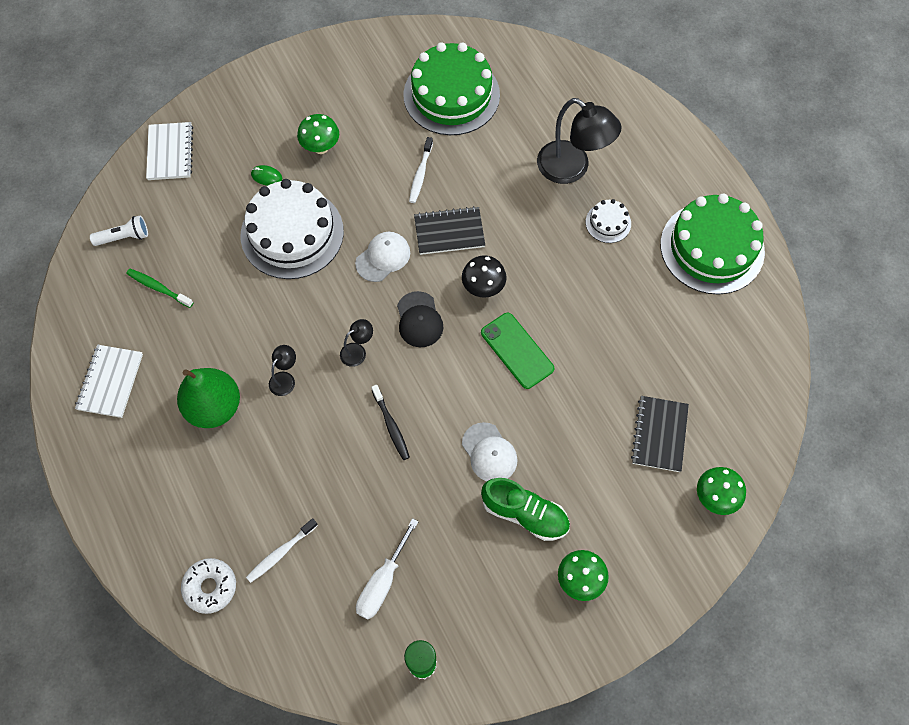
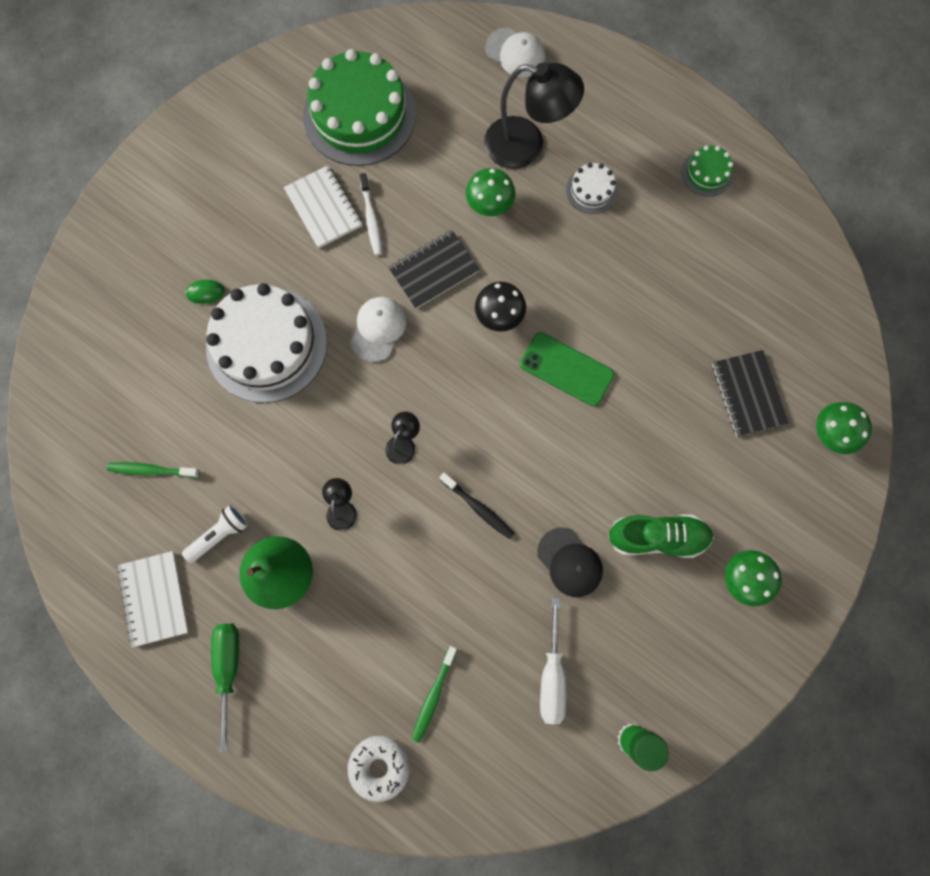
camera: 25 degrees left, 10 degrees up
white flashlight [90,215,148,246] -> white flashlight moved to [182,505,248,563]
white notebook [146,122,193,180] -> white notebook moved to [283,165,362,248]
white toothbrush [246,518,318,583] -> green toothbrush [412,646,457,742]
green mushroom [297,114,339,154] -> green mushroom moved to [466,168,515,216]
black cap [397,291,443,347] -> black cap moved to [537,528,603,597]
white cap [462,422,518,481] -> white cap moved to [485,28,546,78]
green cake [660,194,765,294] -> green cake [682,145,733,197], size x0.45
none -> green screwdriver [211,624,239,752]

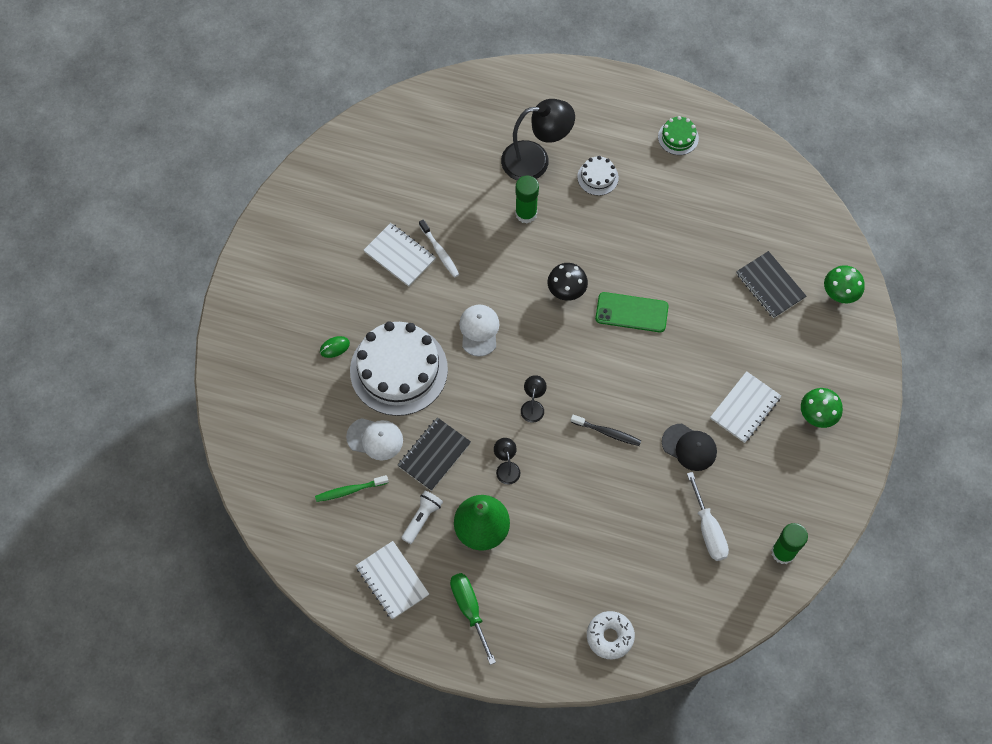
camera: 20 degrees left, 10 degrees down
green cake [303,49,416,166] -> none
black notebook [388,230,480,309] -> black notebook moved to [398,417,471,491]
green toothbrush [412,646,457,742] -> none
green mushroom [466,168,515,216] -> green glue stick [515,175,539,224]
white cap [485,28,546,78] -> white cap moved to [346,418,403,460]
green shoe [608,514,714,558] -> white notebook [710,371,781,443]

